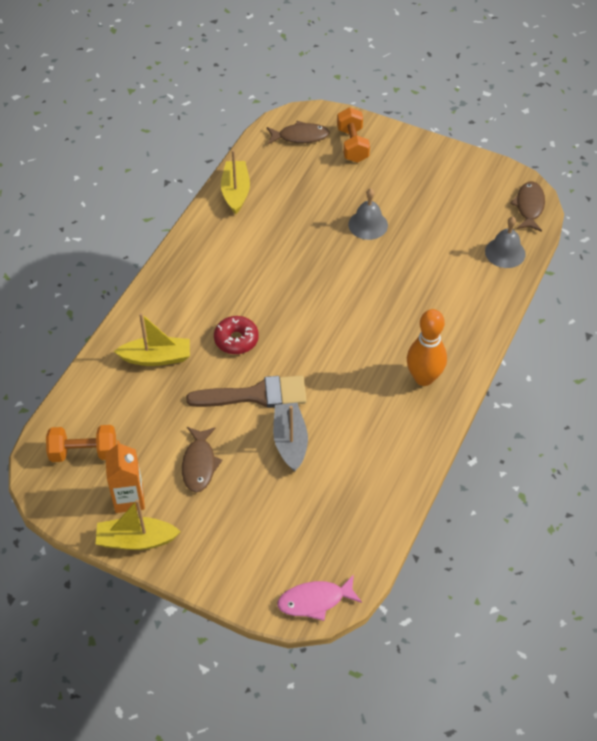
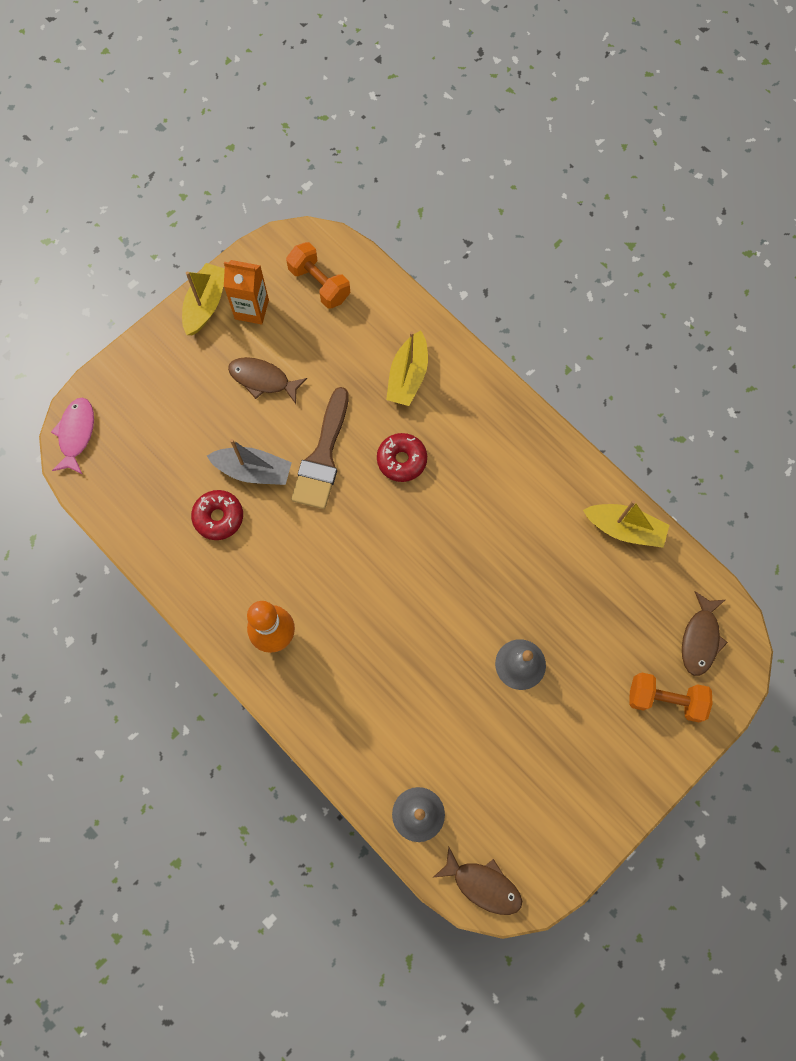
camera: 110 degrees right, 20 degrees up
orange dumbbell [46,425,116,462] -> orange dumbbell turned 60 degrees counterclockwise [286,242,350,309]
none -> red donut [191,490,243,540]

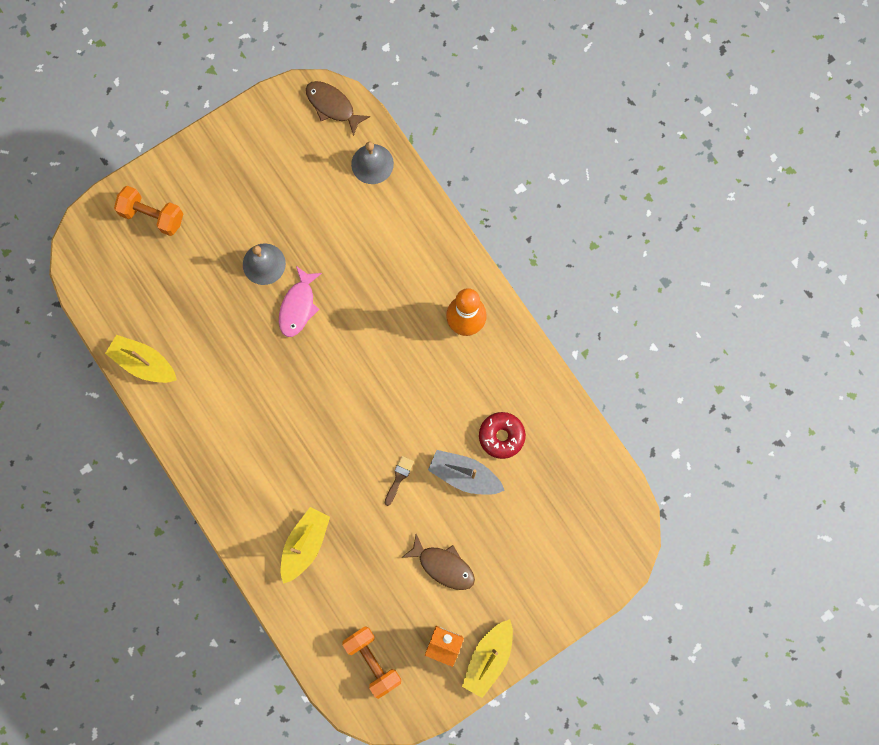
camera: 170 degrees left, 5 degrees up
pink fish [51,398,94,474] -> pink fish moved to [279,266,322,337]
brown brush [291,387,349,509] -> brown brush [385,456,414,506], size x0.43
red donut [377,433,427,482] -> none
brown fish [682,591,728,676] -> none

